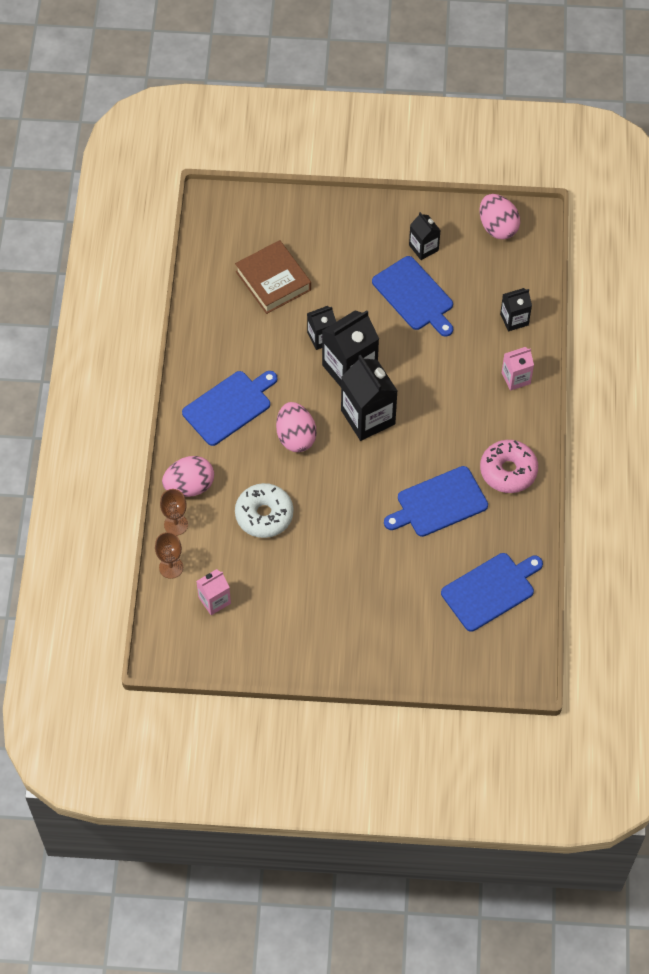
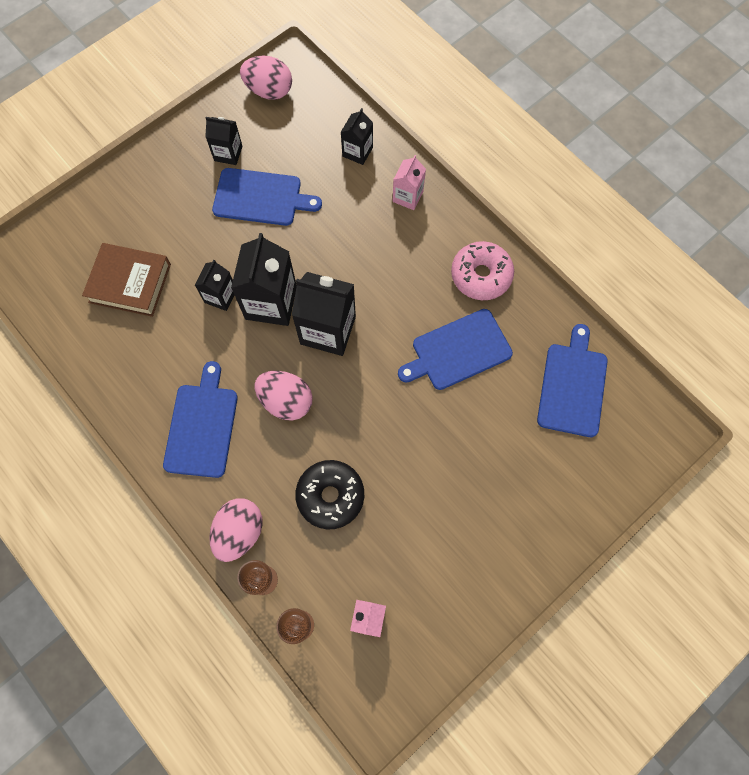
camera: 45 degrees left, 10 degrees up
white donut [235,483,293,538] -> black donut [295,460,364,530]
blue cutting board [384,466,488,537] -> blue cutting board turned 45 degrees clockwise [398,309,513,390]

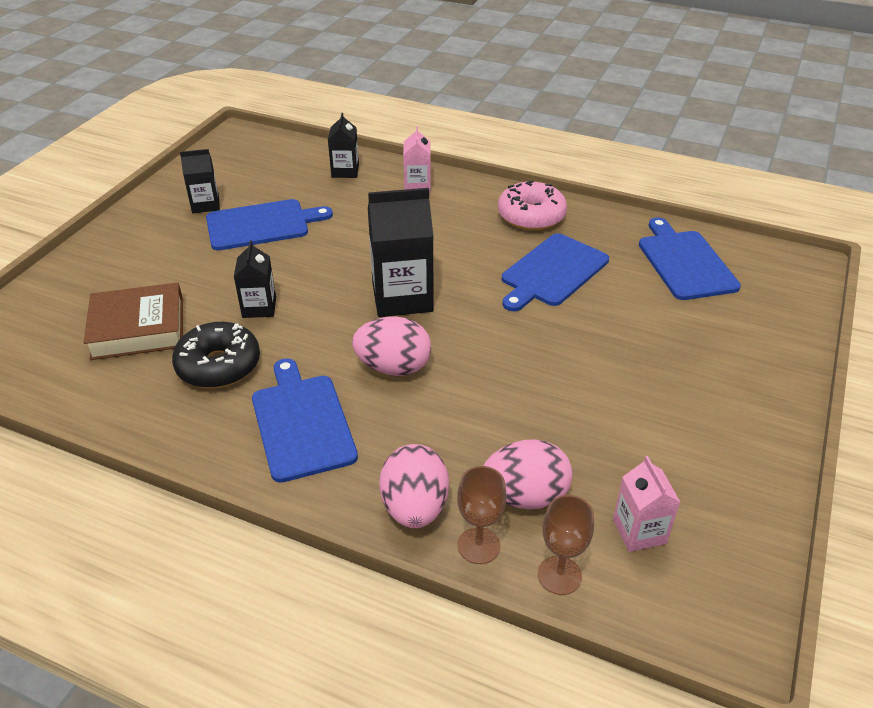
camera: 25 degrees left, 30 degrees down
black carton [231,233,297,326] -> none
pink egg [240,56,292,100] -> pink egg moved to [483,439,573,509]
black donut [295,460,364,530] -> black donut moved to [172,322,260,388]

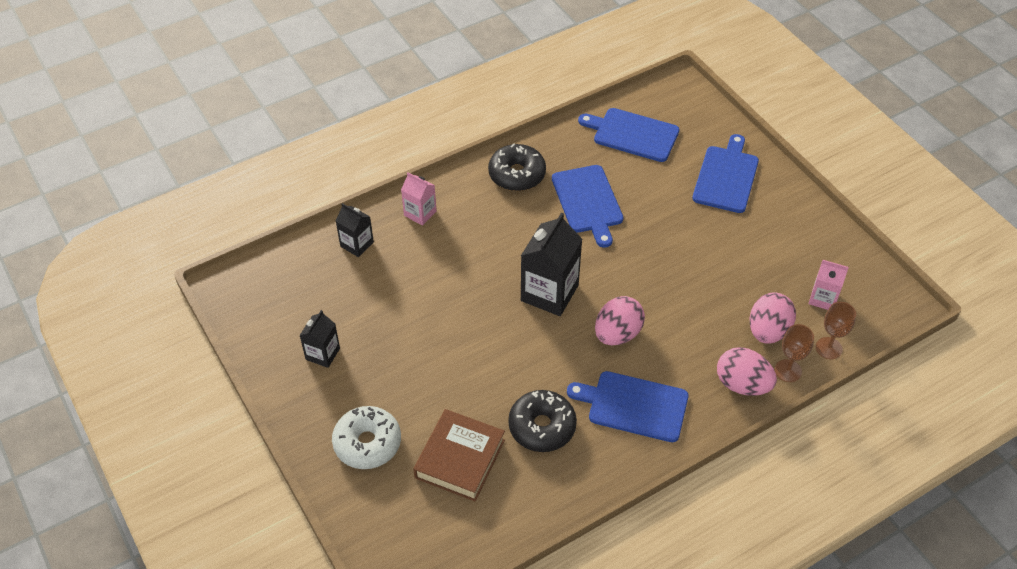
camera: 55 degrees left, 10 degrees up
blue cutting board [206,199,333,250] -> blue cutting board moved to [692,134,759,213]
black carton [234,241,276,318] -> none
pink donut [498,180,567,230] -> black donut [488,143,546,191]
none -> white donut [332,406,401,469]

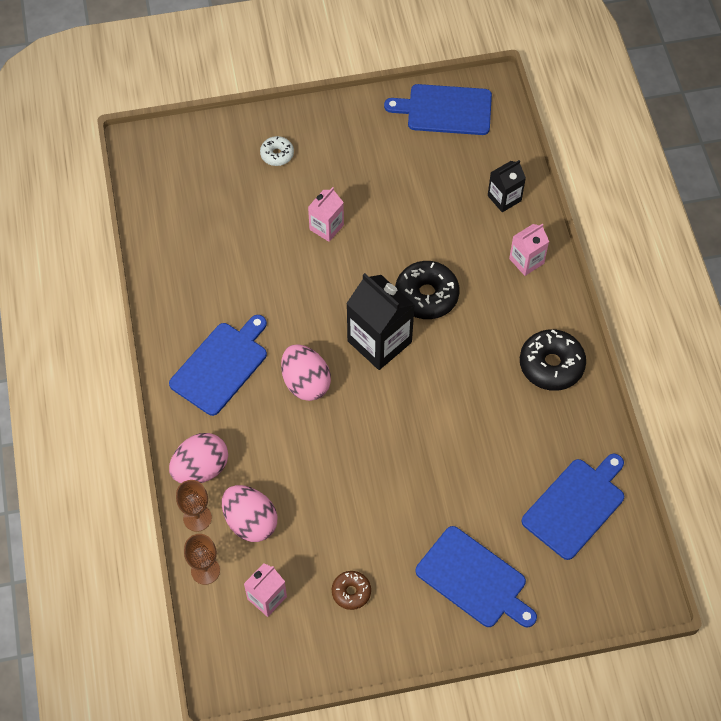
camera: 110 degrees right, 10 degrees up
black carton [299,310,340,368] -> none
white donut [332,406,401,469] -> white donut [260,136,294,166], size x0.56
brown book [413,409,505,501] -> none
black donut [508,390,577,452] -> black donut moved to [395,261,459,319]
blue cutting board [552,165,624,248] -> blue cutting board moved to [384,84,492,135]
none -> pink carton [308,187,344,242]
none -> brown donut [332,571,371,610]

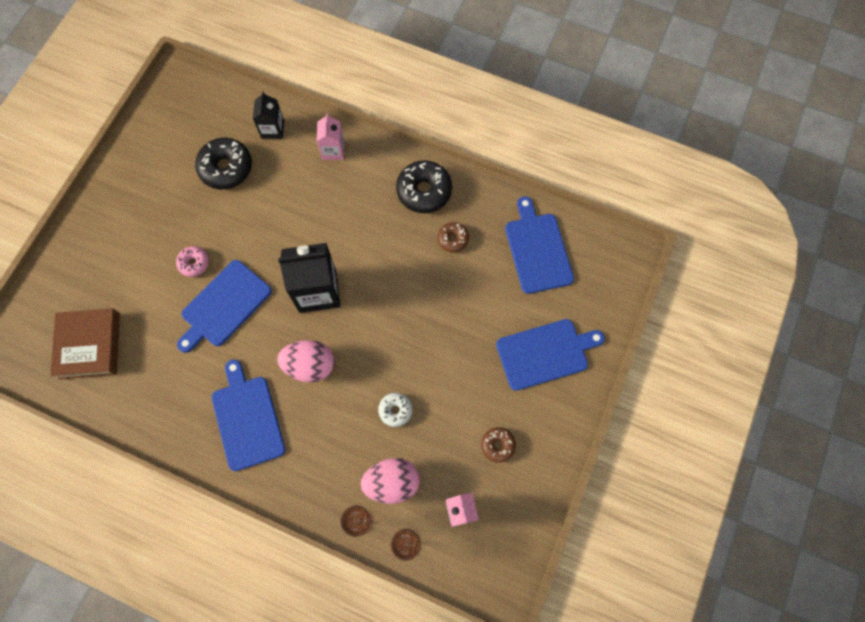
camera: 55 degrees left, 10 degrees up
pink egg [169,433,228,483] -> none
white donut [260,136,294,166] -> white donut moved to [378,393,413,427]
pink carton [308,187,344,242] -> pink donut [176,246,209,277]
blue cutting board [384,84,492,135] -> blue cutting board moved to [177,260,272,353]
black donut [395,261,459,319] -> black donut moved to [195,138,252,189]
none -> brown book [50,308,120,380]
none -> brown donut [437,222,469,252]

